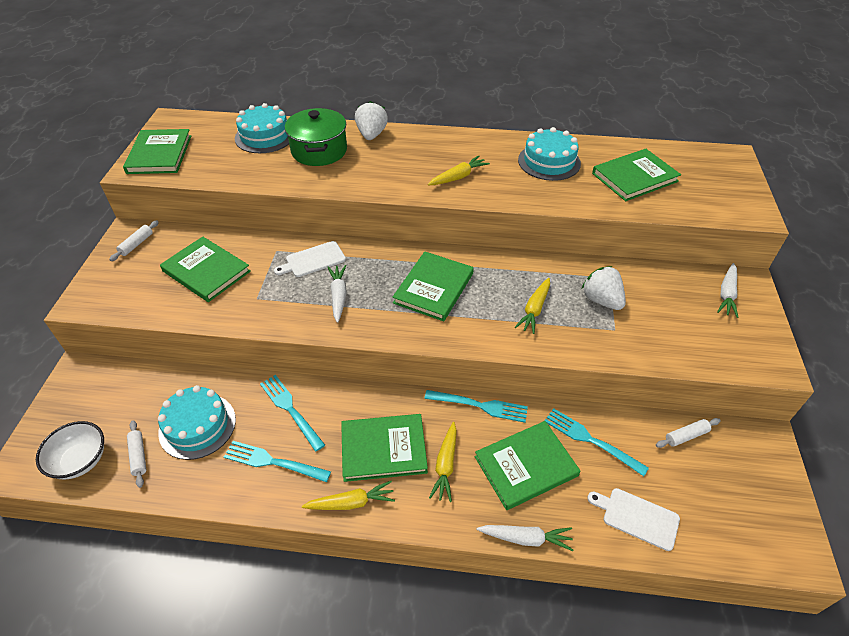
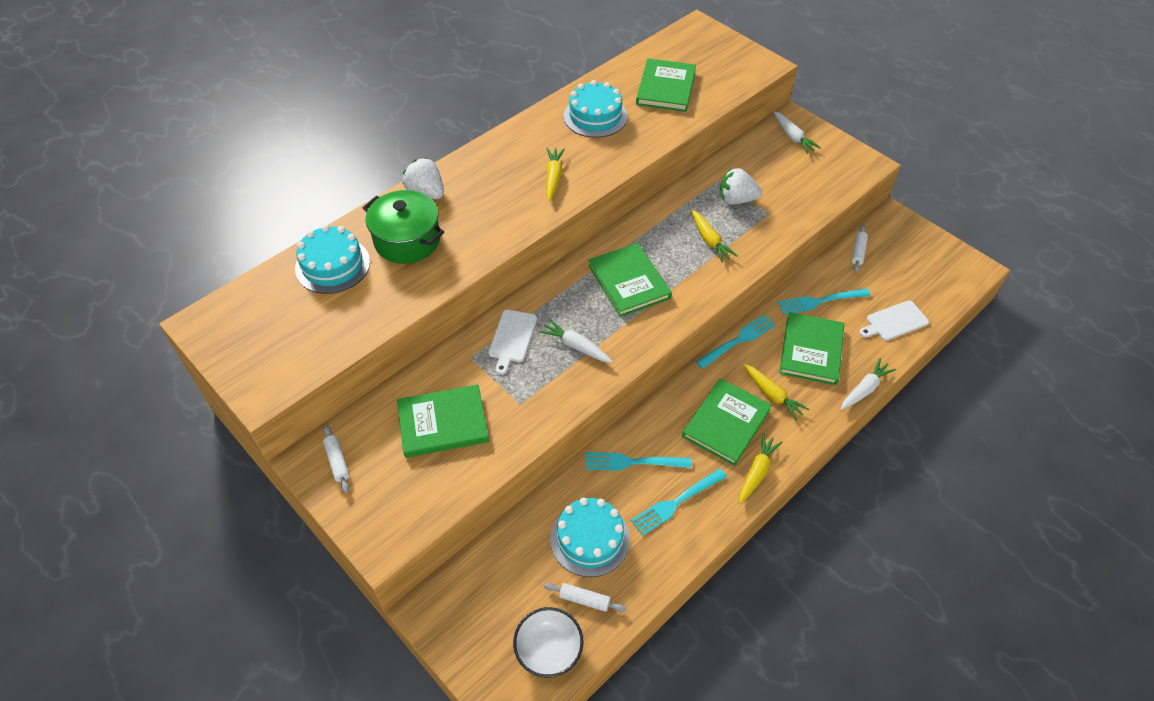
camera: 50 degrees left, 5 degrees up
green book [123,129,191,174] -> none

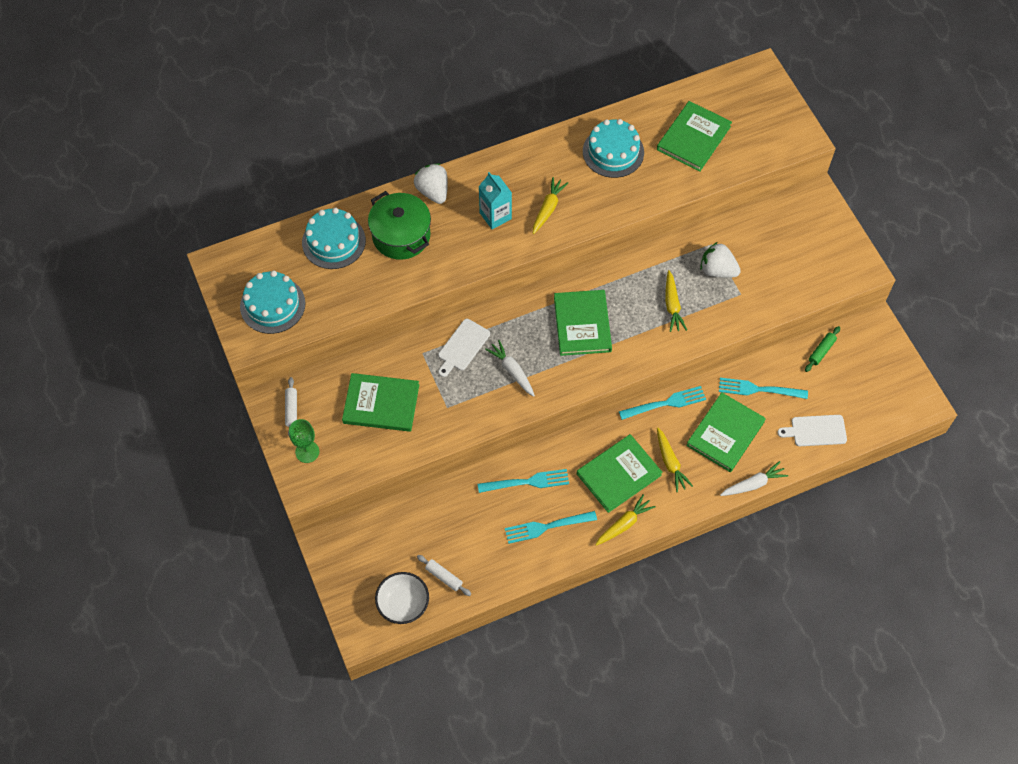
camera: 20 degrees right, 10 degrees up
turquoise cake [550,497,630,577] -> turquoise cake moved to [240,270,305,334]
turquoise fork [585,452,692,471] -> turquoise fork turned 150 degrees clockwise [478,469,569,493]
white carrot [774,111,821,154] -> none
white rolling pin [852,225,868,272] -> green rolling pin [805,326,840,372]
none -> green goblet [289,419,319,463]
none -> turquoise carton [478,172,512,229]

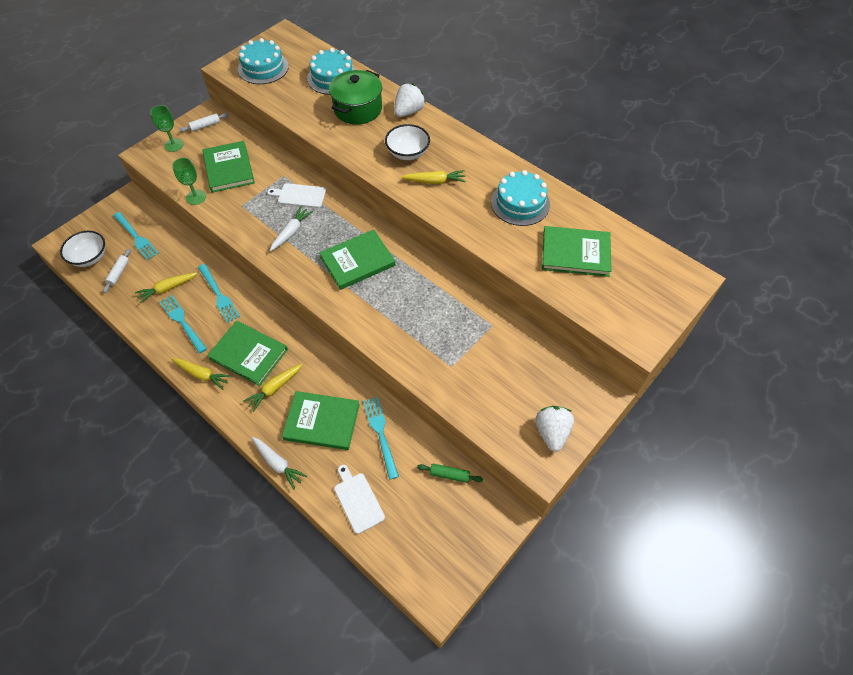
camera: 65 degrees right, 5 degrees down
turquoise carton [478,172,512,229] -> white bowl [385,124,430,160]
turquoise fork [619,386,706,420] -> turquoise fork moved to [113,212,159,260]
yellow carrot [665,270,687,332] -> yellow carrot moved to [135,272,198,303]
white strawberry [700,242,741,278] -> white strawberry moved to [535,406,574,452]
none -> green goblet [172,158,206,205]

